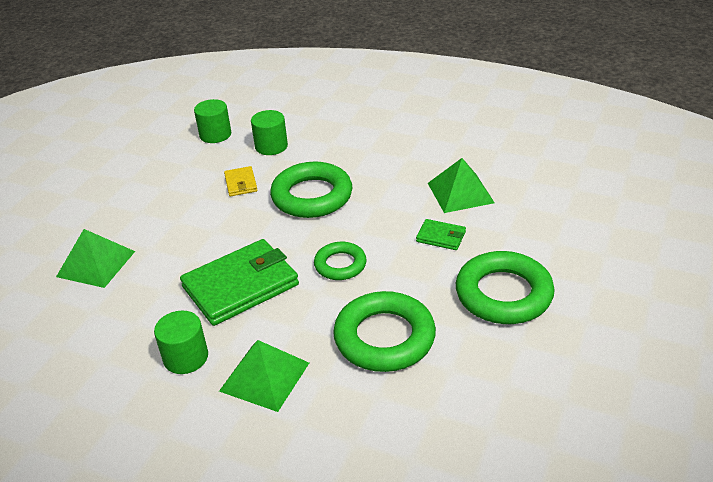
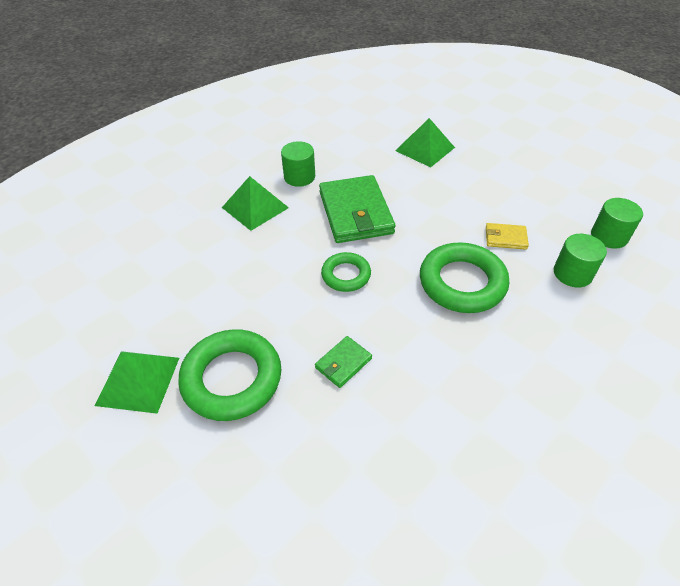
camera: 110 degrees right, 10 degrees up
green ring [333,291,436,372] -> none
green pyramid [428,158,495,213] -> green pyramid moved to [95,351,179,414]

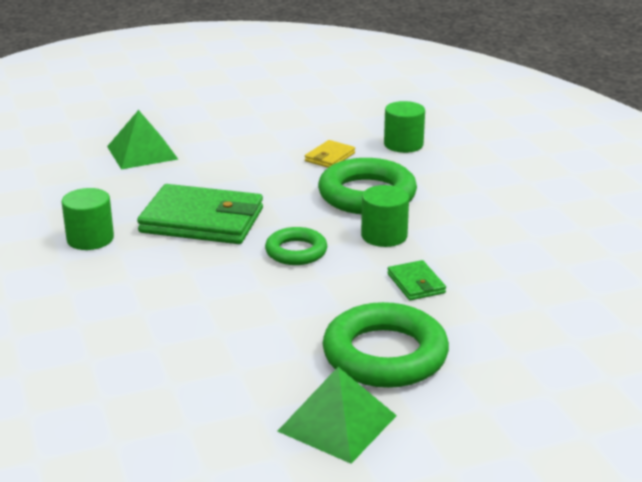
camera: 65 degrees left, 20 degrees down
green pyramid [222,176,289,231] -> none
green cylinder [591,198,643,249] -> green cylinder moved to [361,185,409,247]

